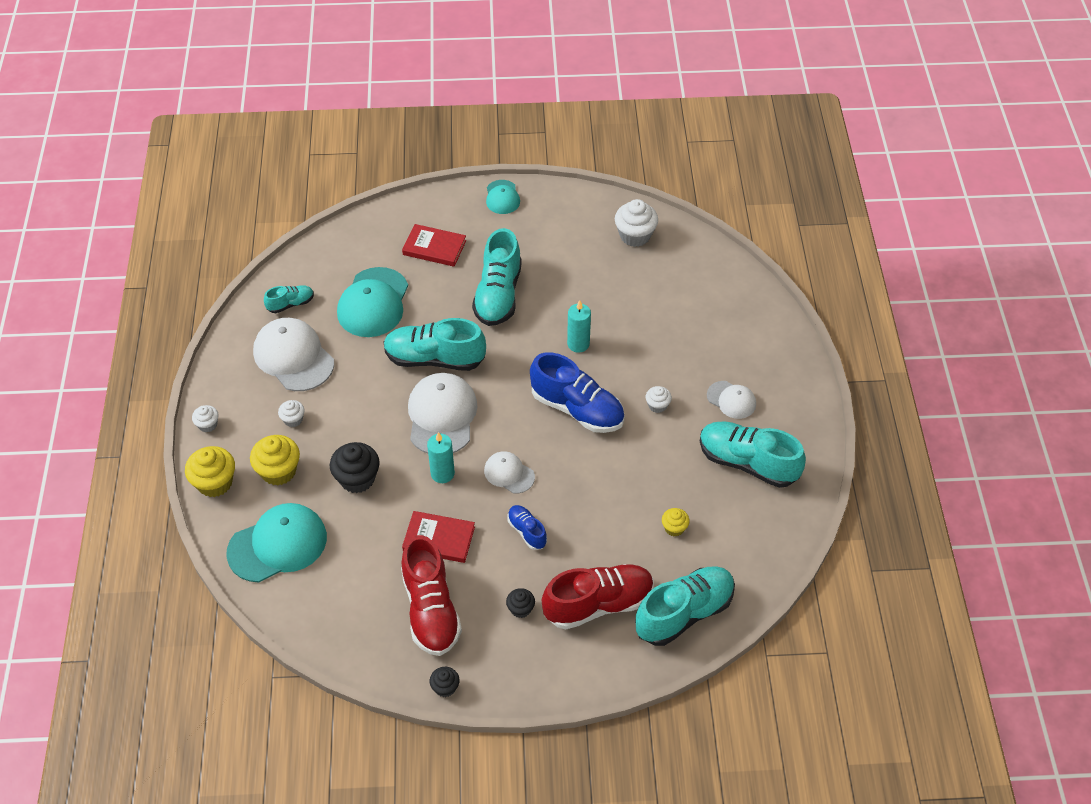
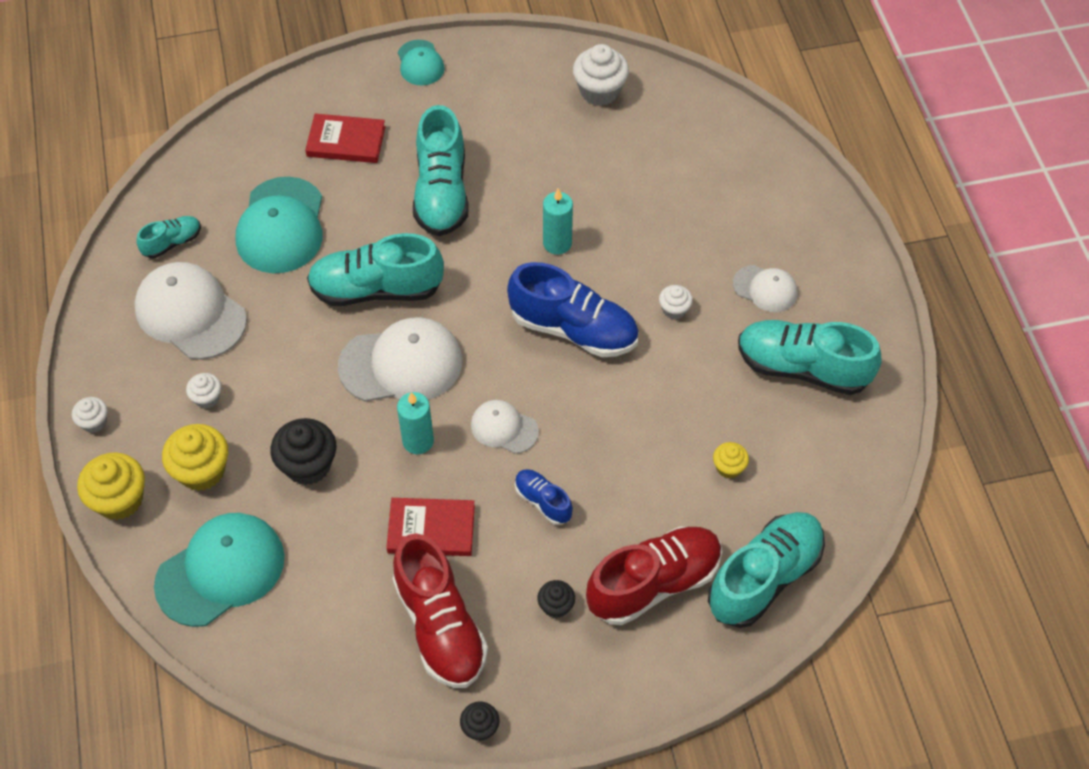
camera: 10 degrees left, 5 degrees up
white cap [408,373,477,454] -> white cap turned 90 degrees clockwise [338,317,462,402]

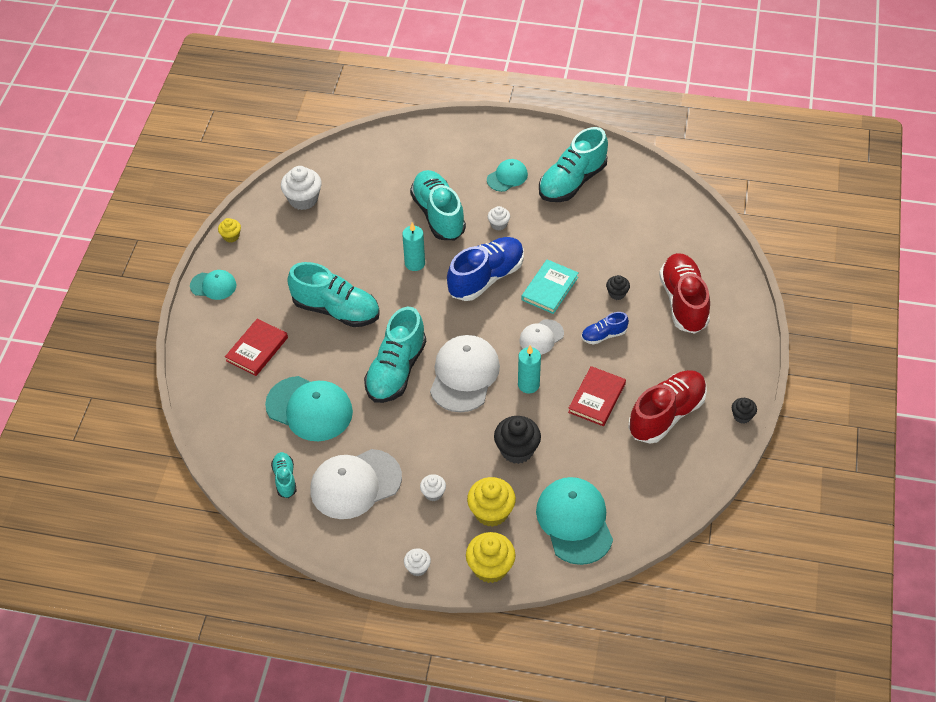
camera: 65 degrees left, 5 degrees down
red shoe [392,533,488,688] -> red shoe turned 45 degrees counterclockwise [628,370,707,444]
black cupcake [537,580,575,618] -> black cupcake moved to [606,275,630,300]
turquoise shoe [708,512,825,628] -> turquoise shoe moved to [410,170,466,240]
yellow cupcake [713,442,749,479] -> yellow cupcake moved to [218,218,241,242]
white cap [733,265,797,312] -> turquoise cap [487,159,528,192]
none -> turquoise book [521,259,578,314]

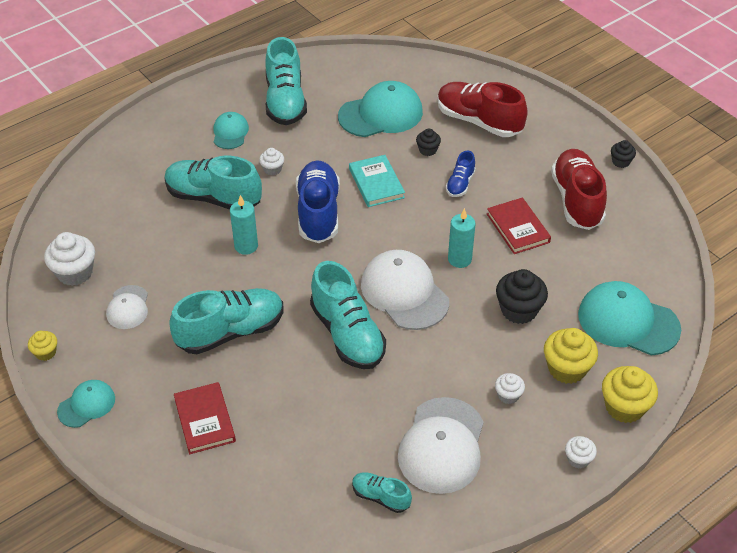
camera: 50 degrees left, 5 degrees down
turquoise cap [265,376,353,441] -> turquoise cap moved to [338,81,423,137]
white cap [519,319,564,355] -> white cap moved to [106,285,148,329]

